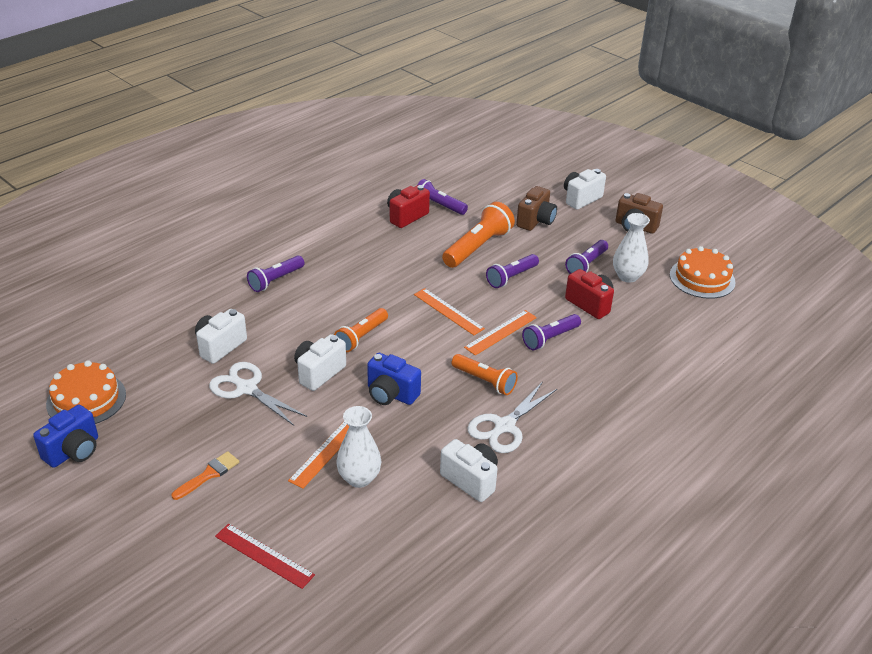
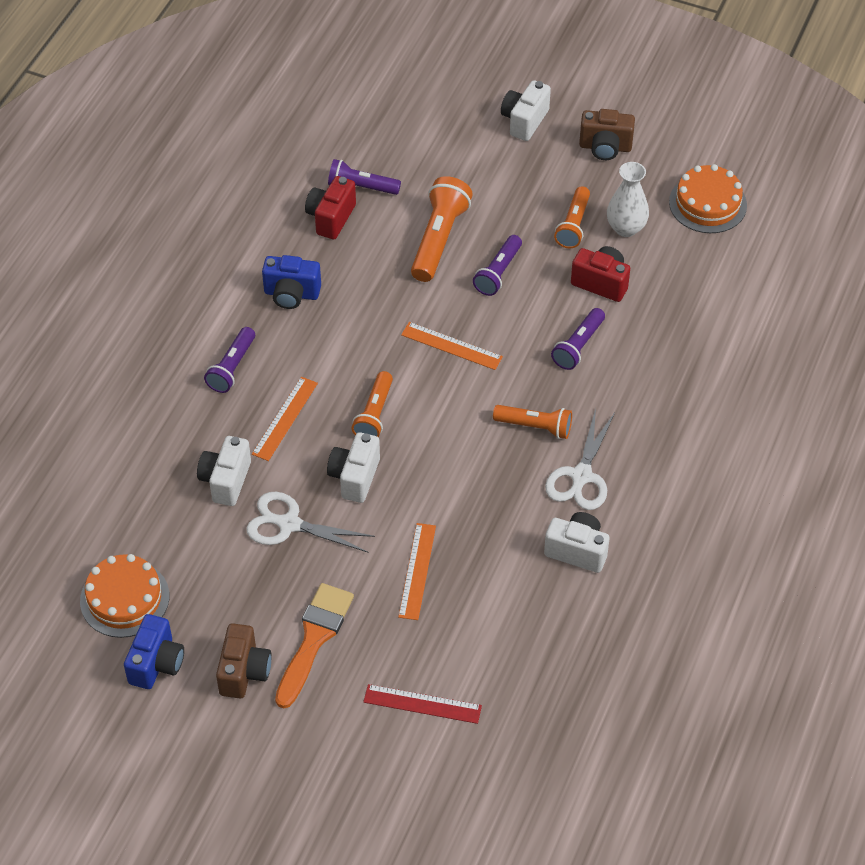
camera: 20 degrees left, 15 degrees up
orange brush [172,451,239,500] -> orange brush [275,583,354,708], size x1.74
white vase [336,406,381,488] -> none
blue camera [367,353,421,405] -> blue camera moved to [262,255,321,309]
orange ruler [464,310,537,356] -> orange ruler moved to [252,377,318,461]
brown camera [516,186,557,231] -> brown camera moved to [216,623,272,698]
purple flashlight [565,240,608,274] -> orange flashlight [554,186,590,248]

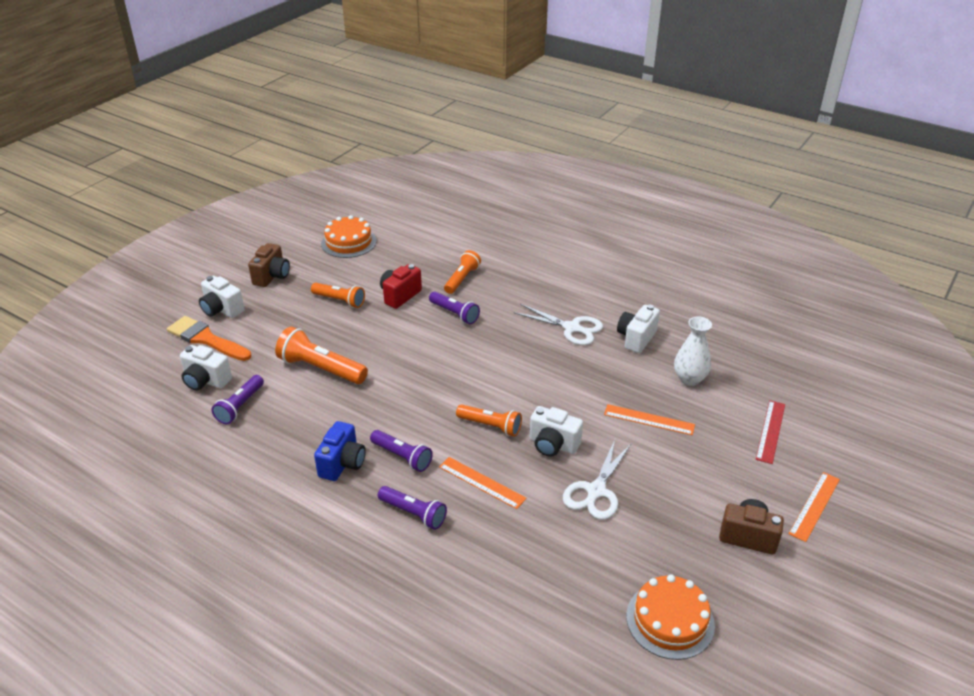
camera: 80 degrees left, 15 degrees down
blue camera [124,614,184,689] -> none
white camera [197,436,251,506] -> white camera moved to [180,345,232,391]
orange brush [275,583,354,708] -> orange brush moved to [167,316,251,361]
red camera [305,176,356,239] -> none
orange ruler [401,322,503,370] -> orange ruler moved to [789,472,840,542]
purple flashlight [473,235,522,296] -> purple flashlight moved to [370,430,433,472]
orange flashlight [493,405,572,439] -> orange flashlight moved to [444,250,481,294]
white vase [607,162,649,237] -> white vase moved to [674,316,712,386]

